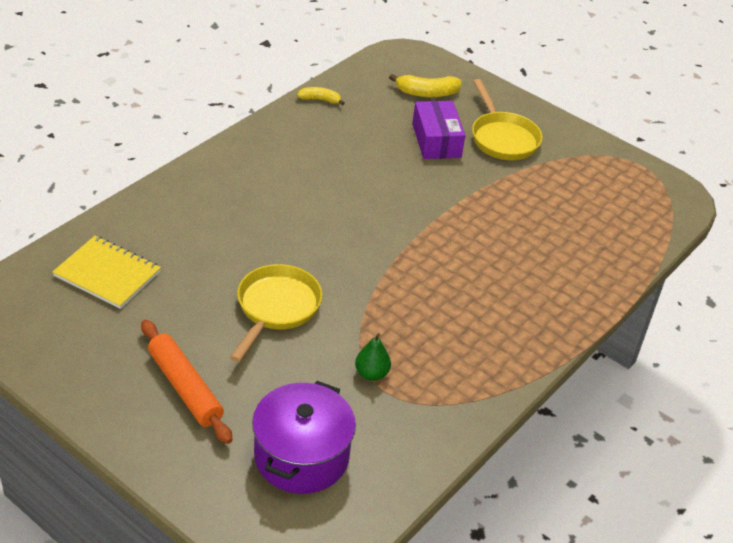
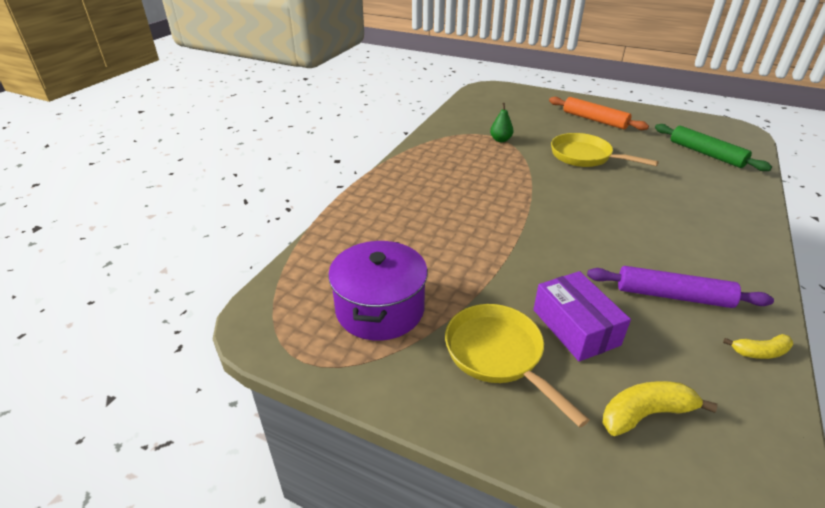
camera: 170 degrees right, 5 degrees down
yellow notebook [52,236,161,309] -> green rolling pin [655,124,772,171]
yellow pan [230,264,322,362] -> yellow pan turned 120 degrees clockwise [551,133,659,167]
purple pot [252,381,356,494] -> purple pot moved to [328,241,428,341]
none -> purple rolling pin [587,266,774,308]

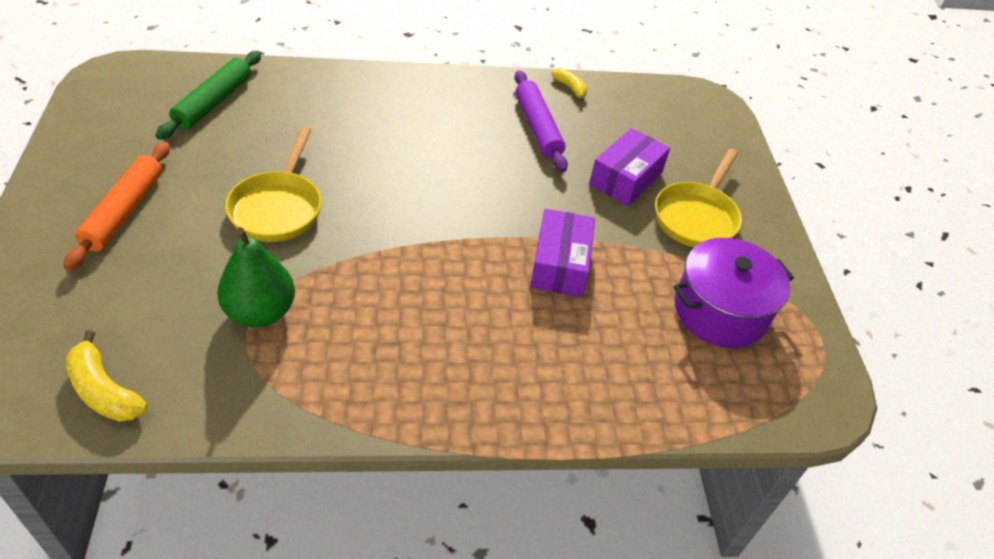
camera: 125 degrees left, 10 degrees up
green pear [490,102,514,142] -> green pear [217,227,295,327], size x1.75
yellow banana [603,381,717,436] -> yellow banana moved to [66,330,147,422]
none -> purple box [530,209,595,297]

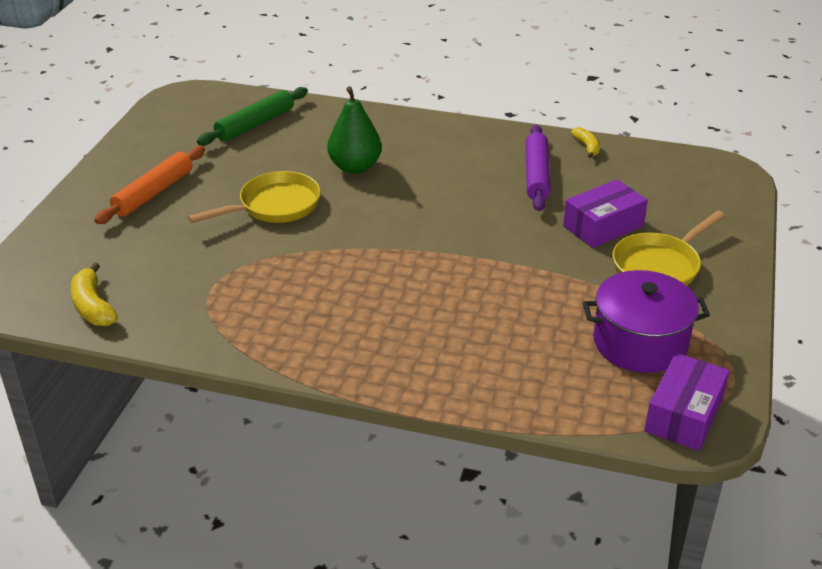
camera: 25 degrees right, 10 degrees down
green pear [217,227,295,327] -> green pear moved to [327,86,382,174]
yellow pan [225,126,321,242] -> yellow pan turned 150 degrees counterclockwise [188,171,321,223]
purple box [530,209,595,297] -> purple box moved to [644,353,730,451]

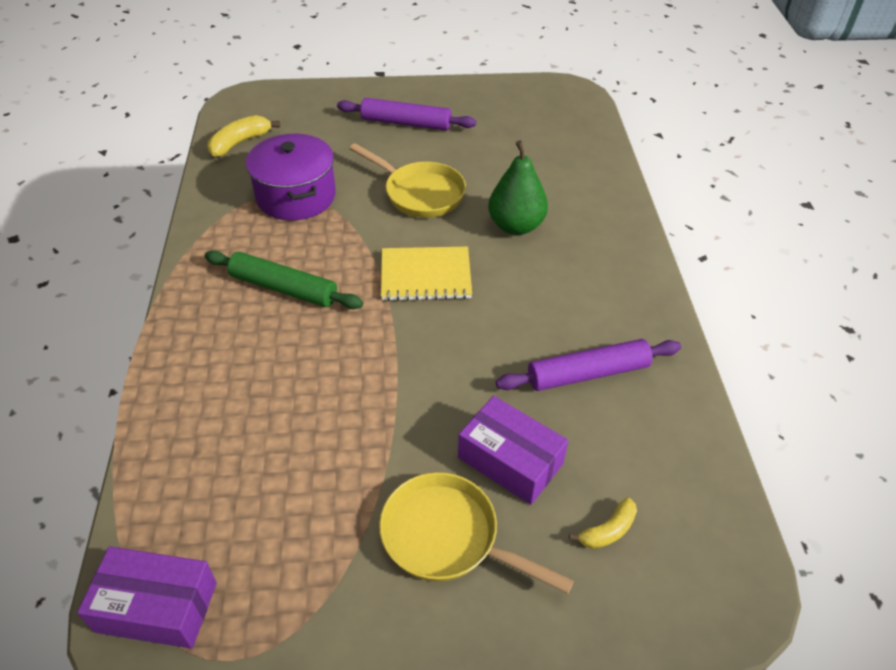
camera: 70 degrees right, 10 degrees up
orange rolling pin [94,146,205,224] -> purple rolling pin [337,98,476,131]
green rolling pin [197,87,308,146] -> green rolling pin moved to [205,251,363,309]
yellow banana [571,127,600,158] -> yellow banana moved to [569,498,637,549]
purple pot [583,270,710,373] -> purple pot moved to [246,134,336,221]
none -> yellow notebook [381,247,472,301]

